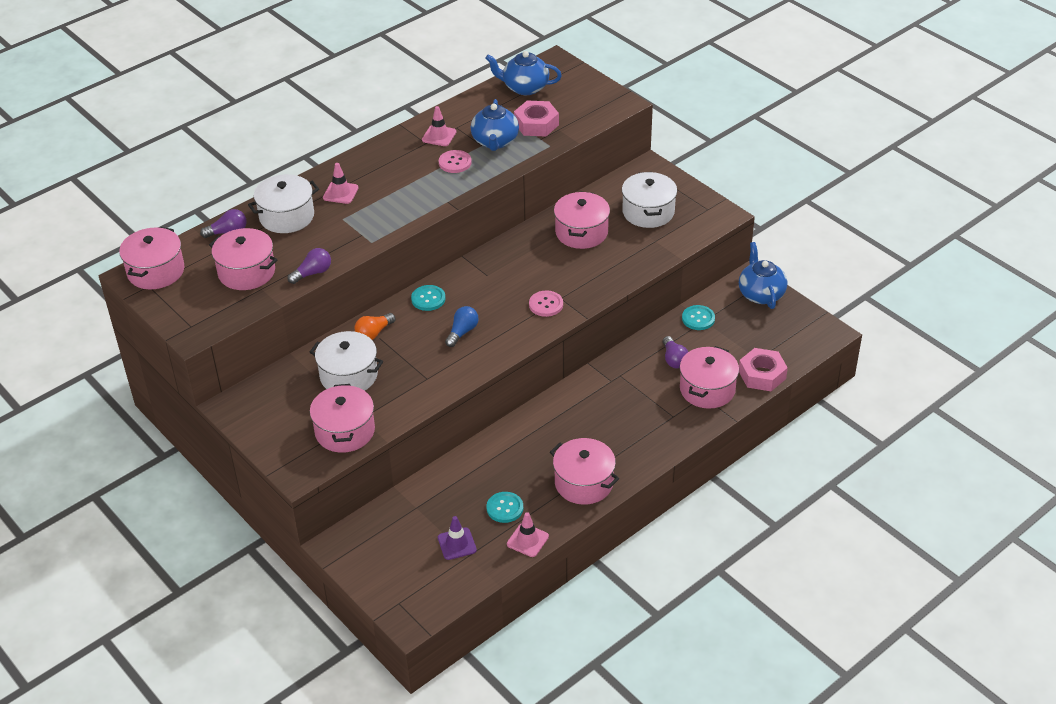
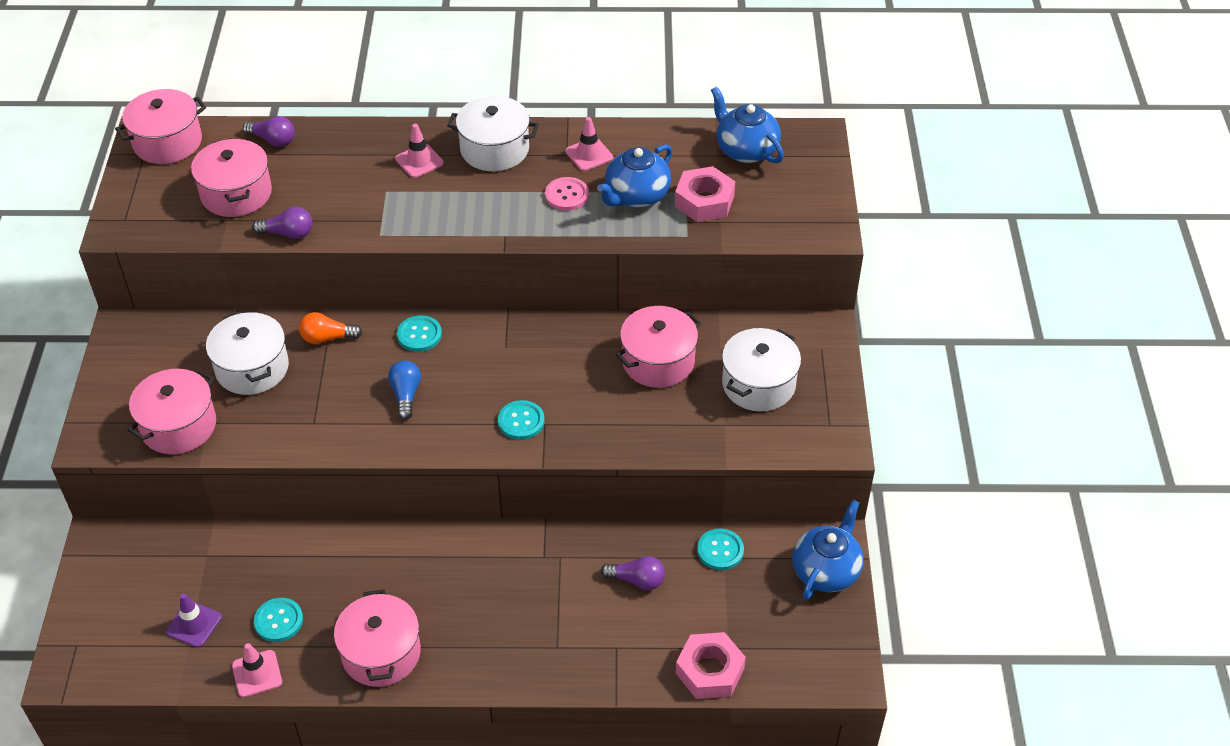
camera: 40 degrees right, 5 degrees up
white pot [248,174,319,233] -> white pot moved to [447,96,539,171]
blue light bulb [445,306,479,347] -> blue light bulb turned 75 degrees counterclockwise [388,360,421,420]
pink button [529,290,563,317] -> turquoise button [498,400,545,440]
purple light bulb [663,336,688,368] -> purple light bulb turned 105 degrees counterclockwise [601,556,665,590]
pink pot [680,346,739,409] -> none

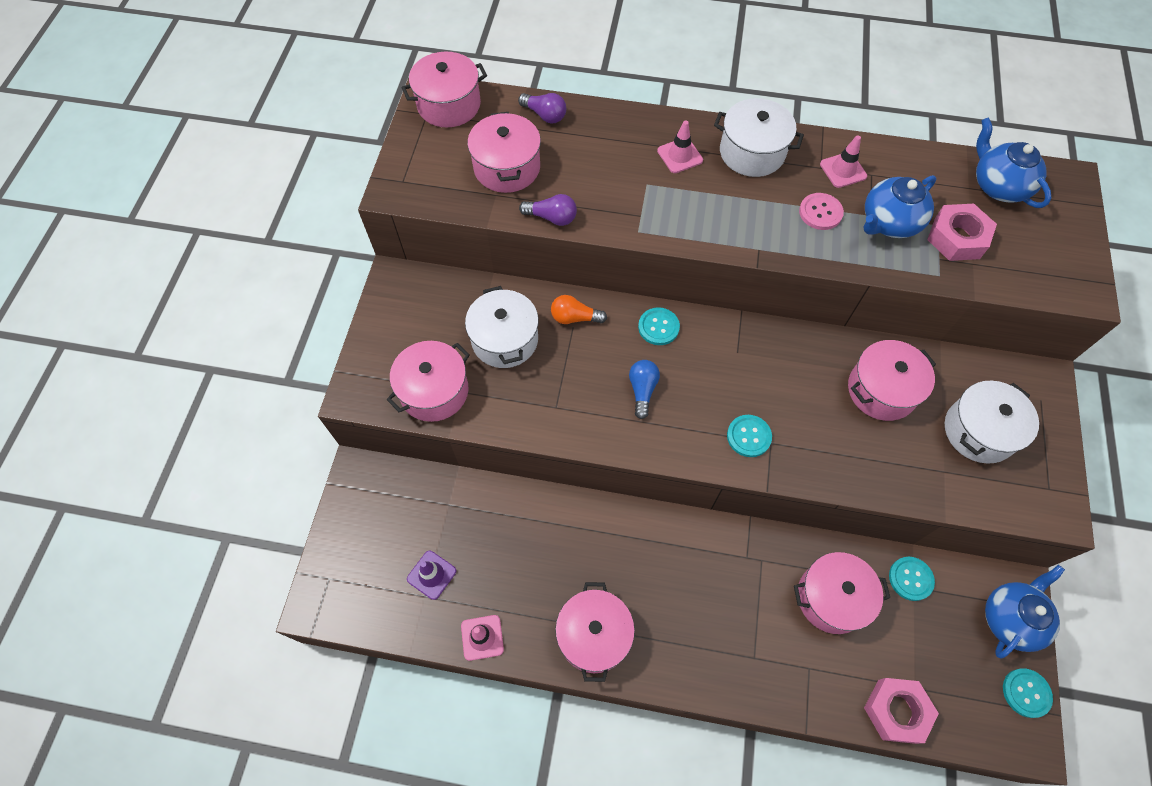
camera: 10 degrees right, 15 degrees up
turquoise button [254,598,303,642] -> turquoise button moved to [1003,668,1053,718]
purple light bulb [601,556,665,590] -> pink pot [794,552,890,634]

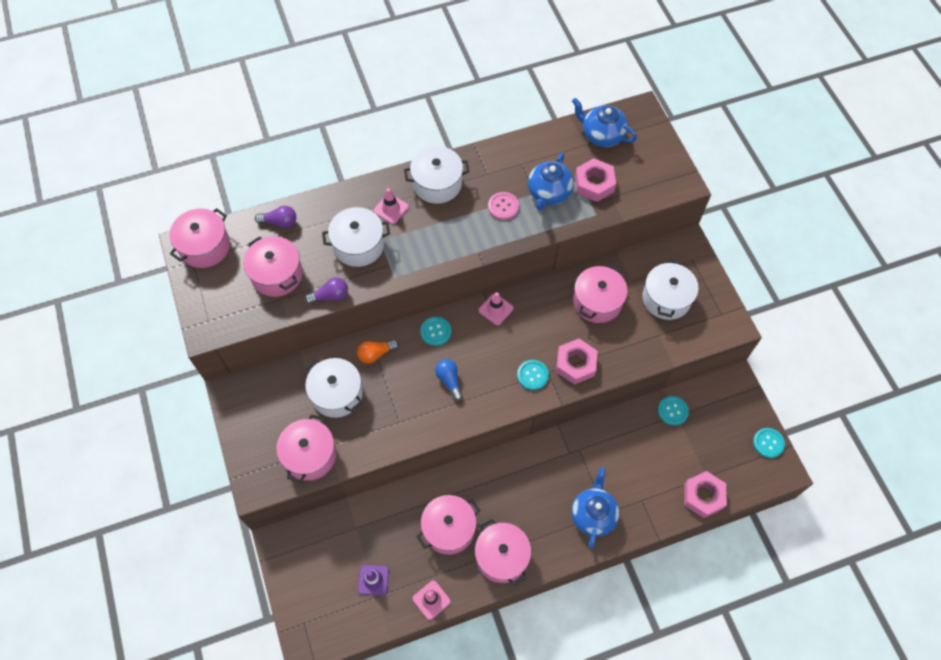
camera: 30 degrees left, 0 degrees up
pink pot [794,552,890,634] -> pink pot moved to [417,495,480,555]
pink traffic cone [820,135,867,188] -> pink traffic cone moved to [479,292,514,325]
blue teapot [985,565,1065,659] -> blue teapot moved to [571,467,620,549]
none -> white pot [322,207,390,267]
none -> pink nut [556,339,597,385]

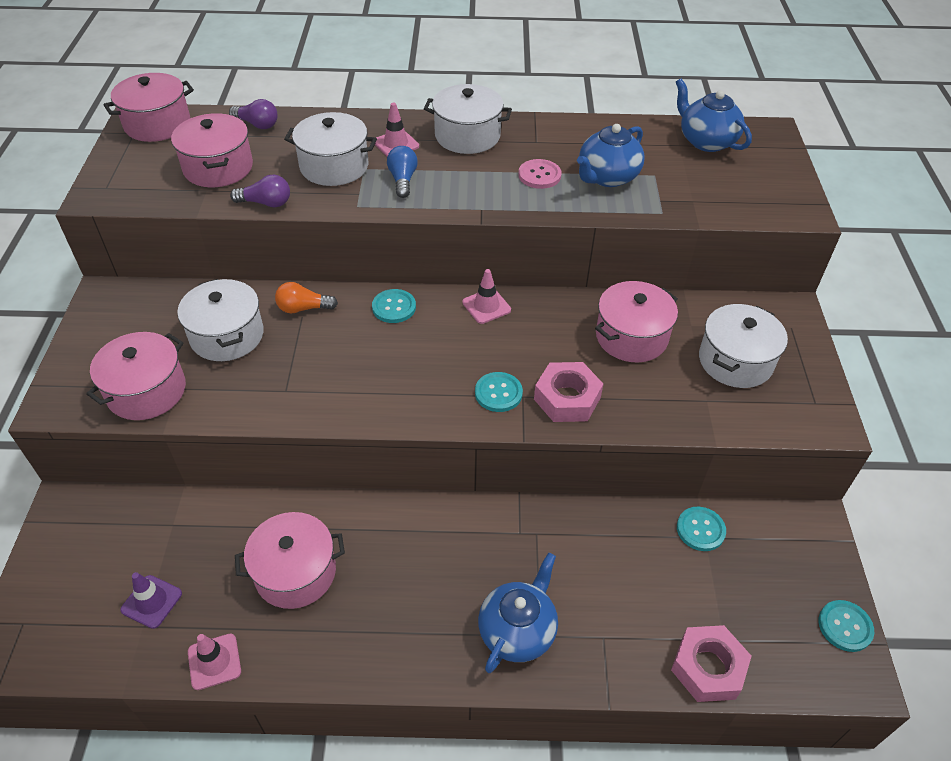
camera: 20 degrees right, 15 degrees down
blue light bulb [435,359,463,401] -> blue light bulb moved to [387,146,418,198]
pink pot [475,519,531,586] -> none
pink nut [575,158,616,202] -> none

